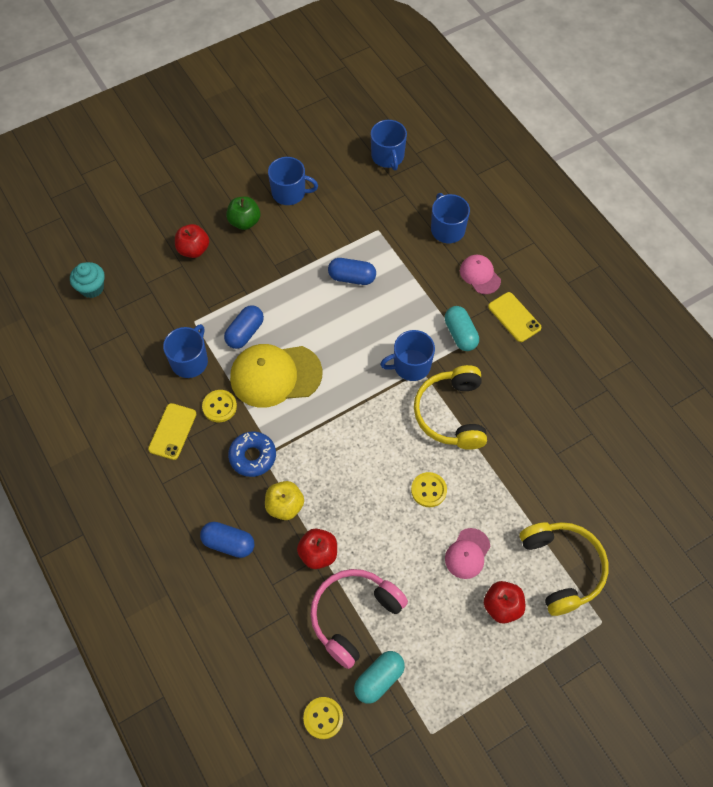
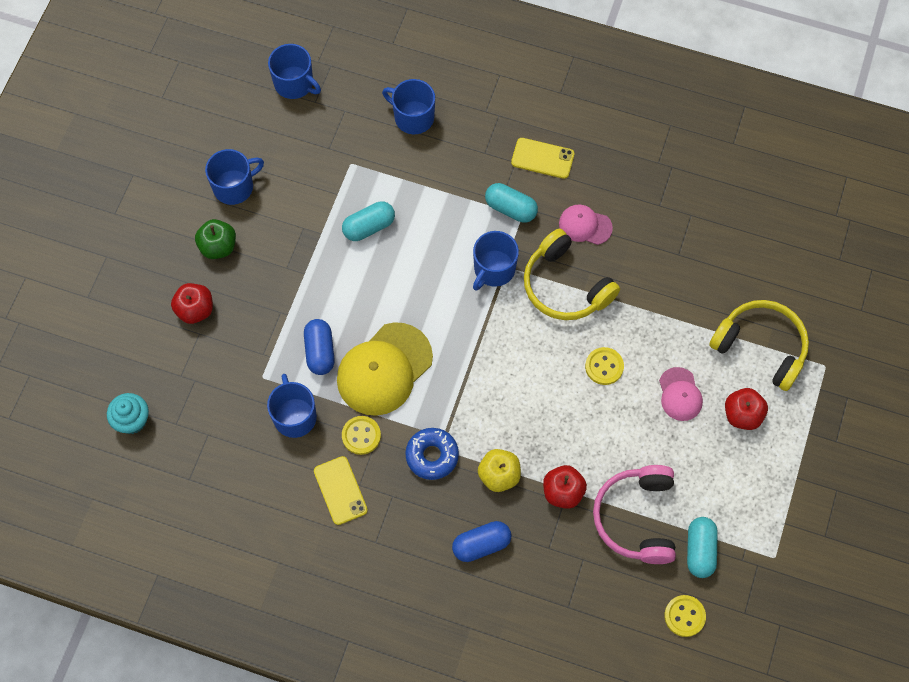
camera: 40 degrees left, 5 degrees up
blue capsule [328,258,376,285] -> turquoise capsule [342,201,395,241]
pink cap [460,255,501,294] -> pink cap moved to [559,204,613,245]

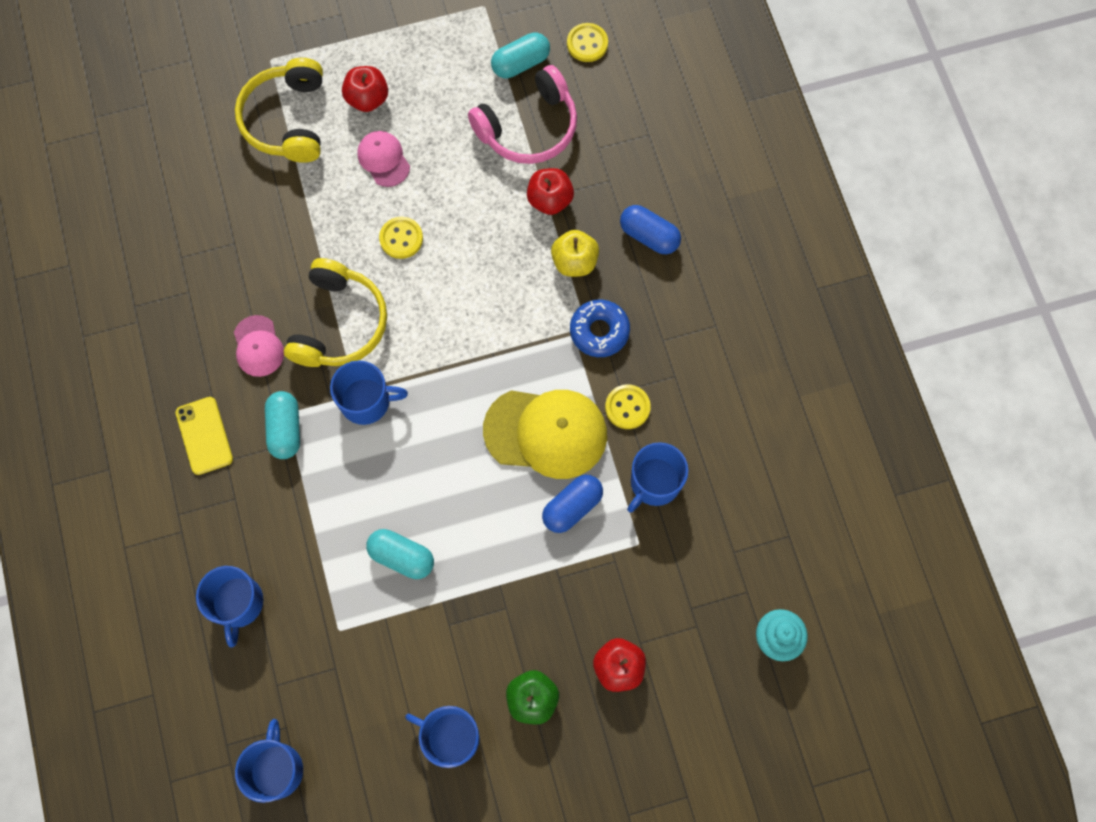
camera: 125 degrees left, 5 degrees up
yellow phone [314,456,368,525] -> none
pink cap [659,367,703,421] -> pink cap turned 75 degrees counterclockwise [357,131,410,187]

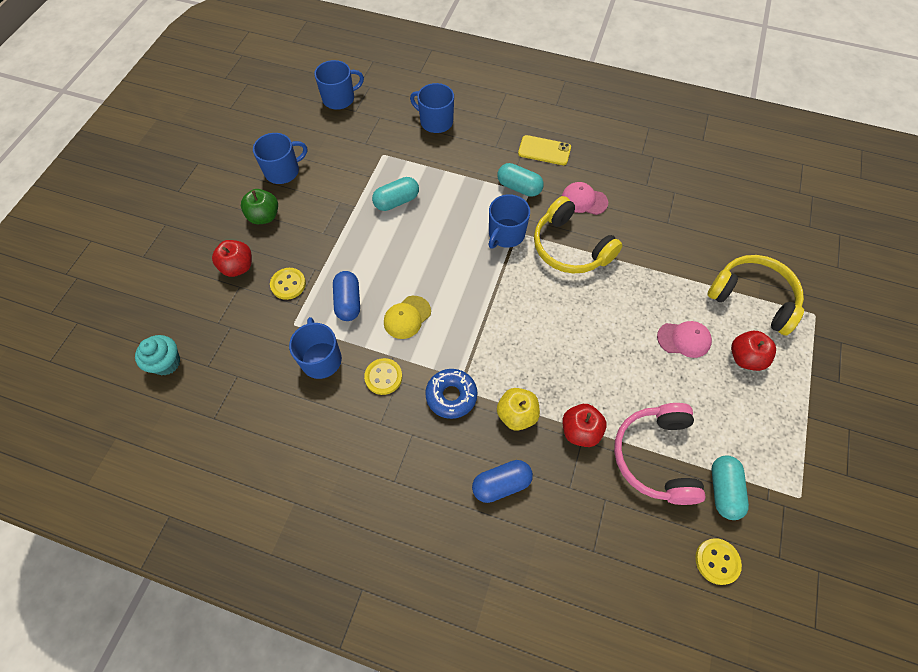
camera: 125 degrees right, 10 degrees down
blue mug [235,719,303,803] -> blue mug turned 60 degrees counterclockwise [314,60,364,110]
yellow button [379,217,423,259] -> yellow button moved to [270,268,306,300]
yellow cap [483,390,607,479] -> yellow cap [384,296,431,339], size x0.53

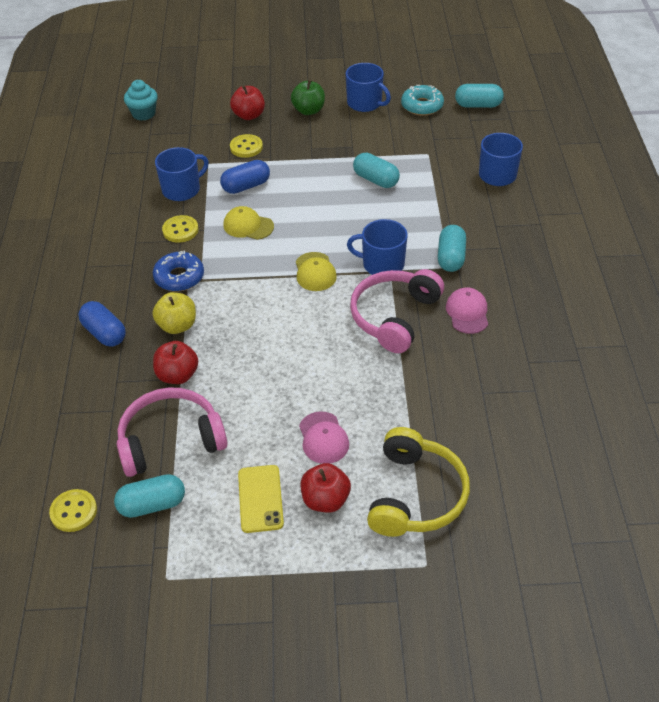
camera: 70 degrees right, 15 degrees down
blue mug [314,60,364,110] -> turquoise capsule [455,84,504,108]
yellow phone [518,135,571,165] -> yellow phone moved to [238,465,284,533]
yellow headphones [534,196,623,273] -> pink headphones [350,269,444,353]
none -> yellow cap [296,252,337,291]
none -> turquoise donut [401,85,444,116]

